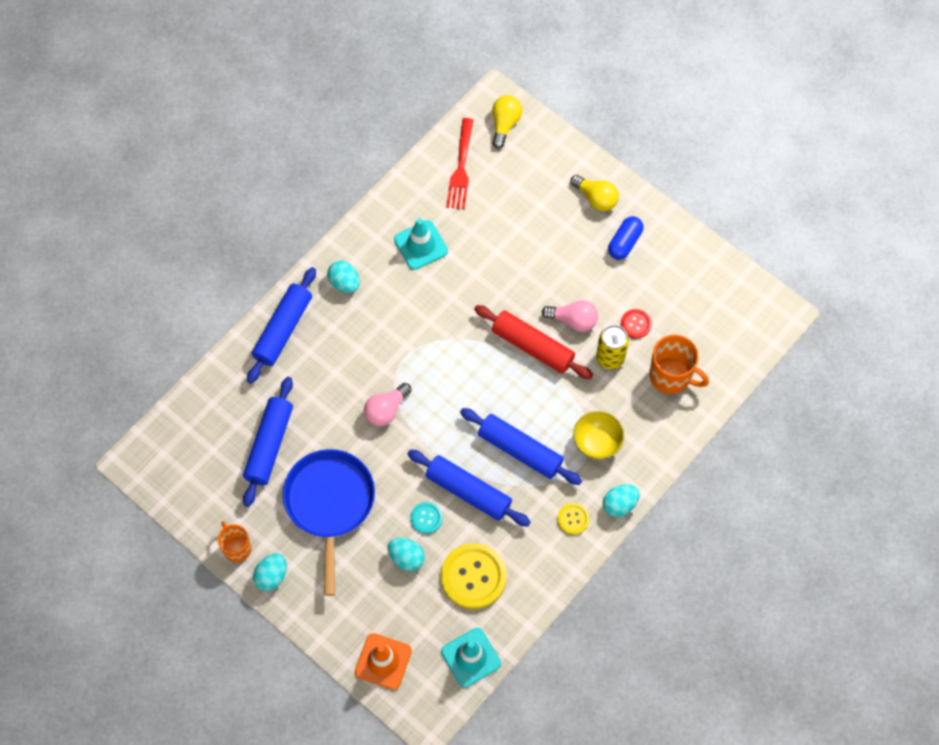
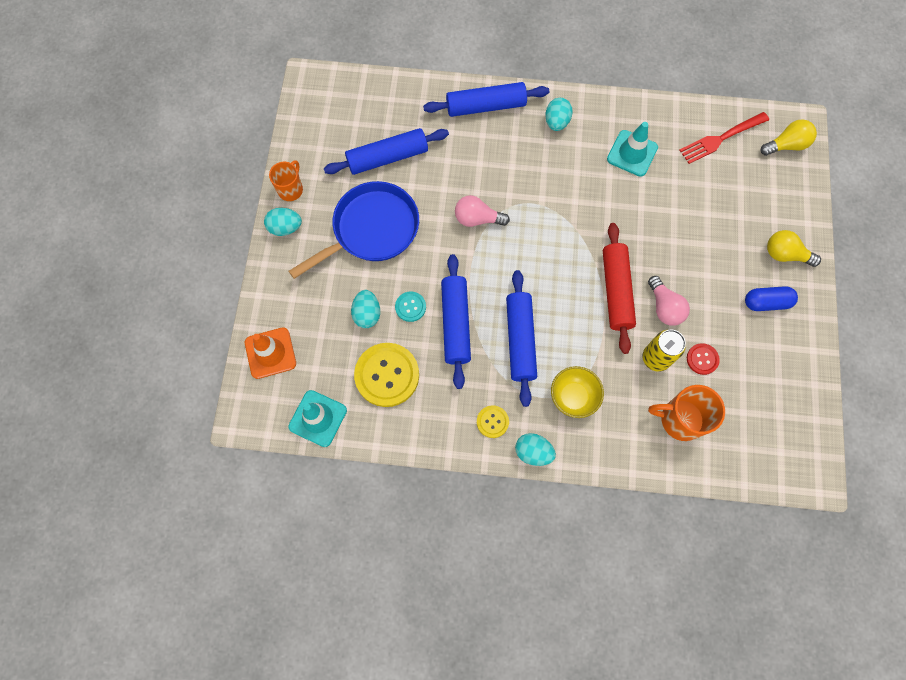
camera: 55 degrees right, 5 degrees up
yellow light bulb [571,175,619,211] -> yellow light bulb turned 105 degrees clockwise [767,230,821,267]
orange mug [649,334,709,394] -> orange mug turned 105 degrees clockwise [648,385,725,441]

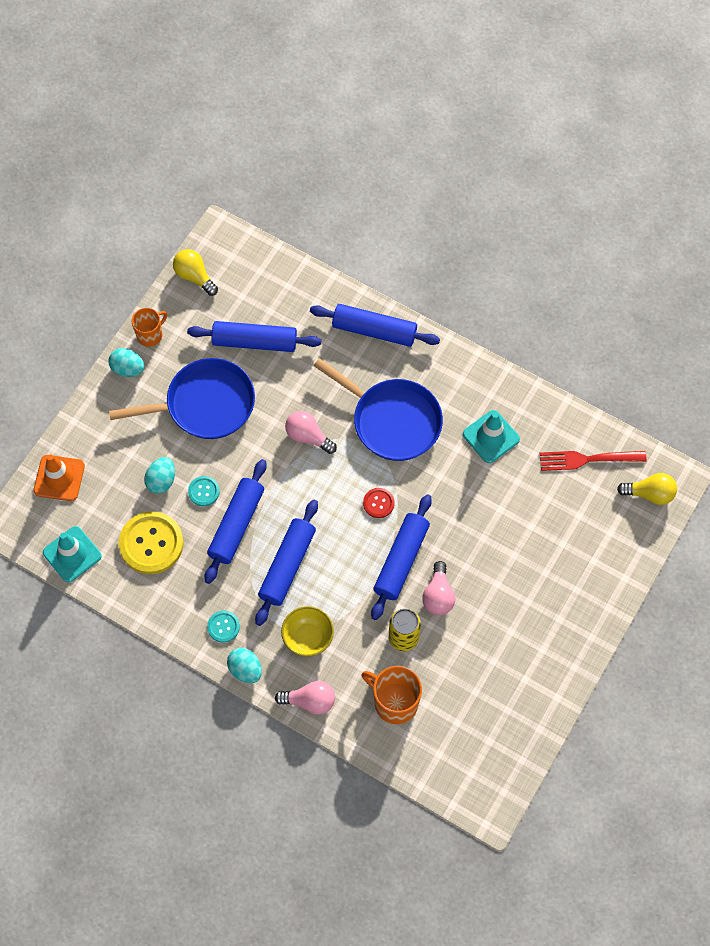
camera: 25 degrees right, 5 degrees down
yellow button [477,405,509,438] -> turquoise button [207,611,240,643]
turquoise egg [545,98,573,131] -> none
red rolling pin [603,223,636,354] -> blue rolling pin [371,494,432,620]
red button [687,343,720,375] -> red button moved to [363,488,394,518]
blue capsule [745,286,798,311] -> none
yellow light bulb [767,230,821,267] -> yellow light bulb moved to [173,249,218,296]
none -> pink light bulb [275,681,335,715]
none -> blue pan [314,358,443,461]

